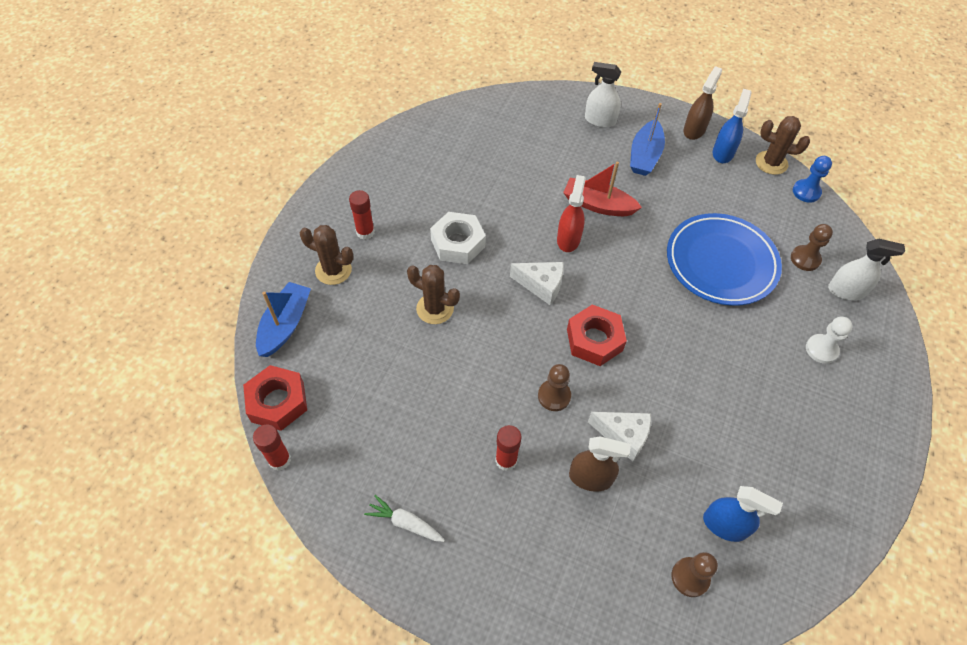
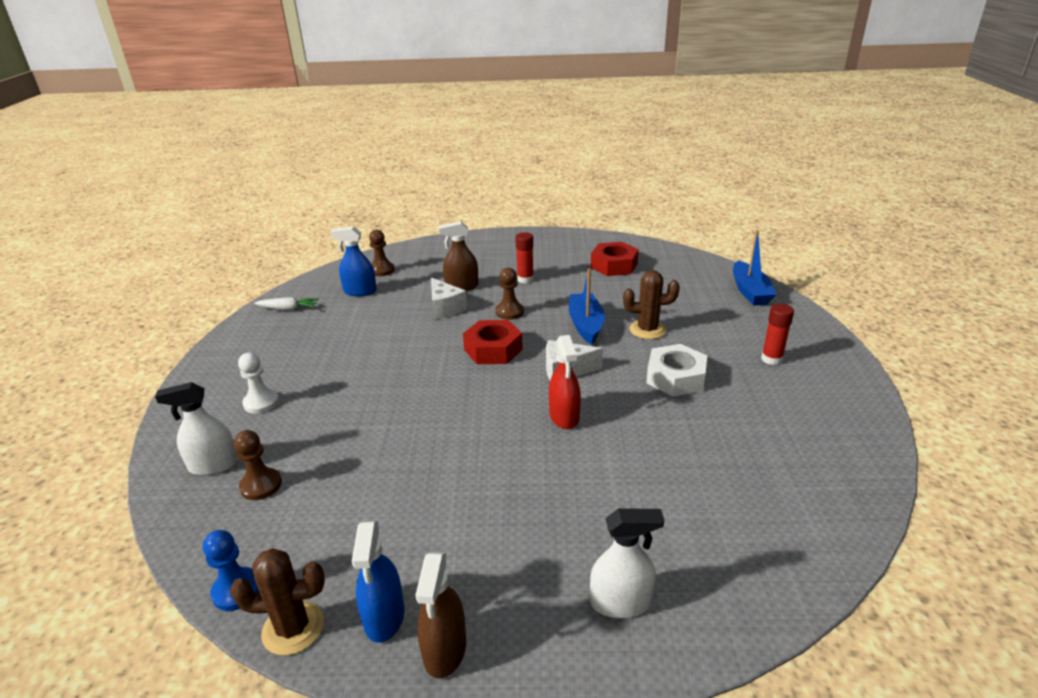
camera: 160 degrees right, 25 degrees down
red nut [243,365,307,431] -> red nut moved to [591,242,639,276]
red glue stick [253,425,291,471] -> none
brown cactus [300,225,354,285] -> none
white carrot [364,495,445,542] -> white carrot moved to [254,297,319,310]
red boat [563,162,642,216] -> none
white cheese [588,412,651,462] -> white cheese turned 120 degrees counterclockwise [431,277,467,319]
blue boat [630,103,665,176] -> blue boat moved to [569,269,605,345]
blue plate [667,213,782,306] -> none

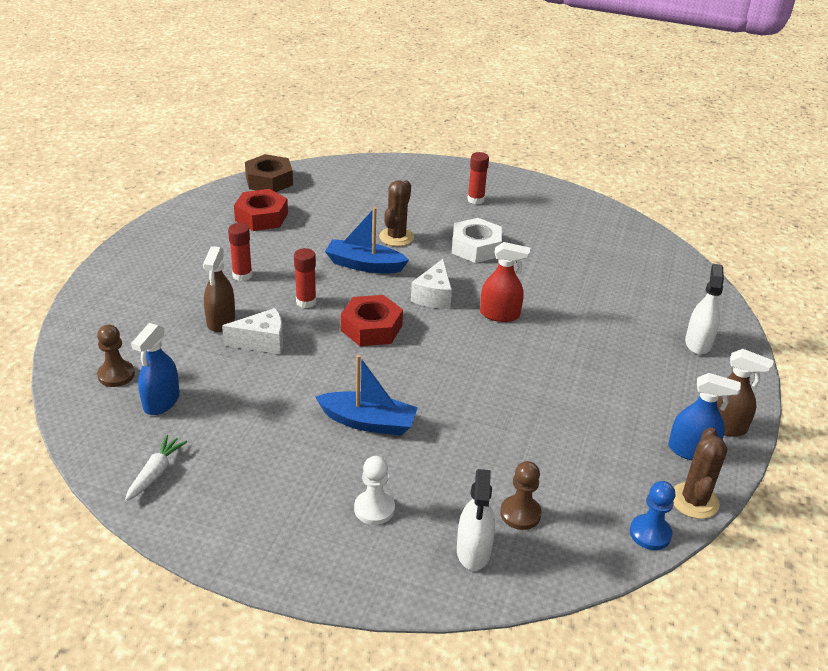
camera: 75 degrees left, 5 degrees up
brown pawn [496,267,524,320] -> red glue stick [294,248,316,308]
blue boat [733,230,777,305] -> blue boat moved to [315,355,418,435]
none -> brown nut [245,154,293,192]

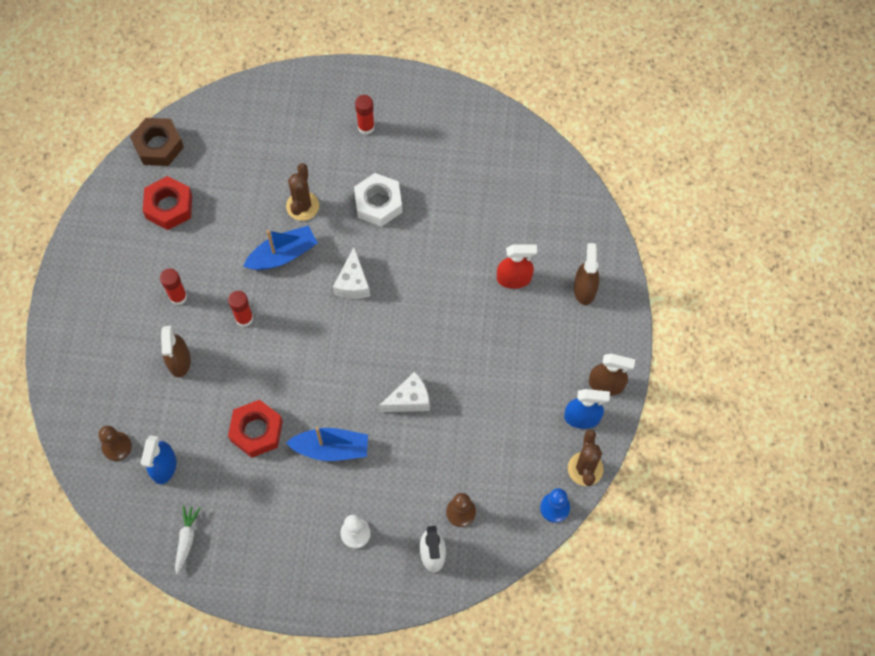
camera: 10 degrees left, 30 degrees up
white cheese [222,308,283,354] -> white cheese moved to [379,372,430,412]
blue boat [325,207,409,273] -> blue boat turned 150 degrees clockwise [243,226,318,270]
red nut [341,295,403,346] -> red nut moved to [228,400,283,458]
red spray bottle [480,242,530,322] -> red spray bottle moved to [497,244,537,289]
white spray bottle [685,264,724,355] -> brown spray bottle [574,243,599,305]

